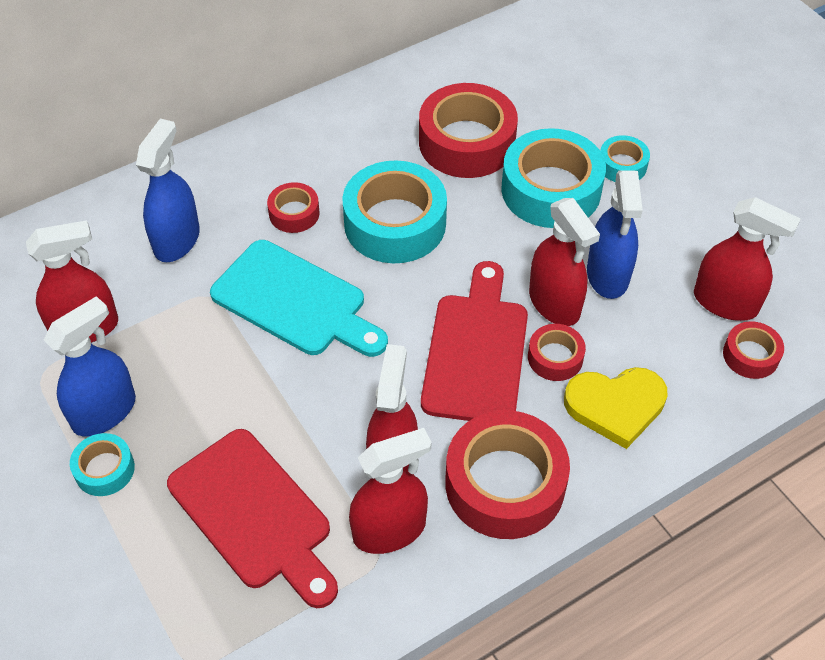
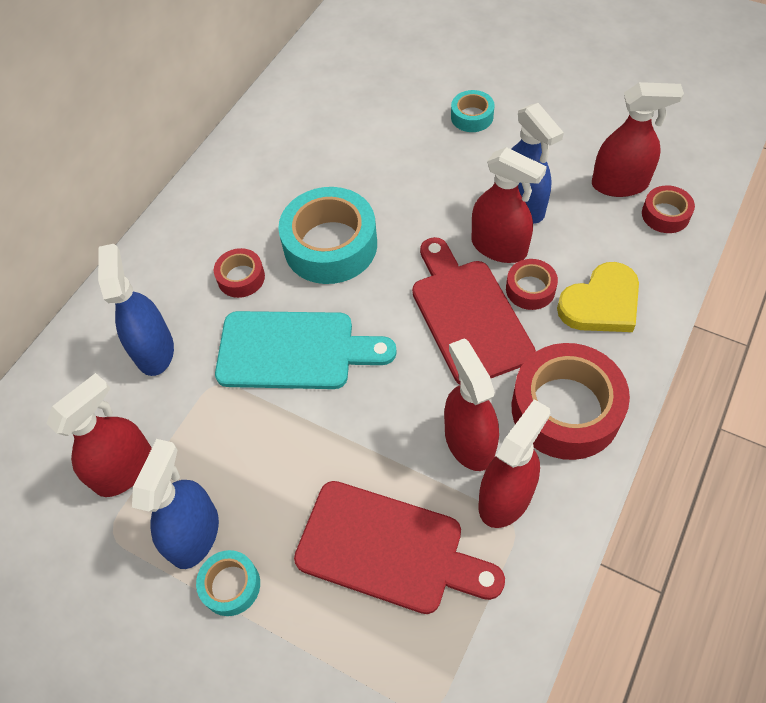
camera: 25 degrees left, 5 degrees up
red tape [419,83,518,178] -> none
turquoise tape [501,128,606,228] -> none

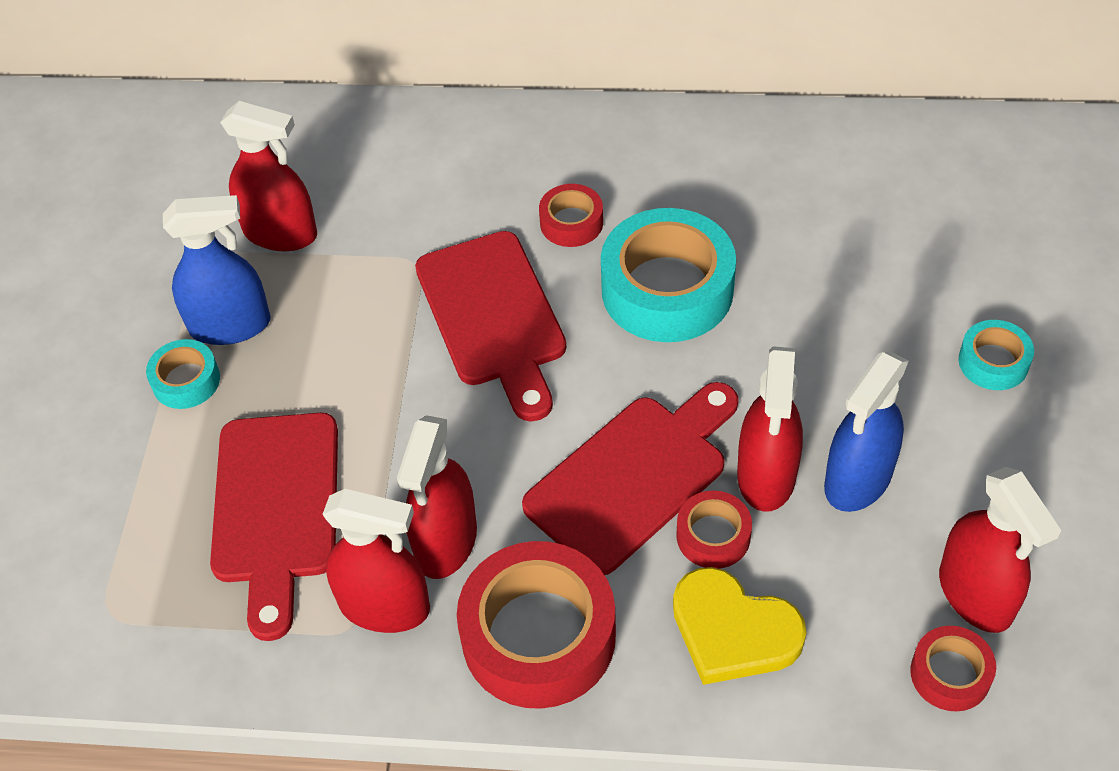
camera: 65 degrees right, 5 degrees down
blue spray bottle [98,244,174,376] -> none
turquoise cutting board [215,311,397,389] -> red cutting board [415,231,566,422]
red spray bottle [444,338,499,471] -> red spray bottle turned 150 degrees clockwise [397,415,477,579]

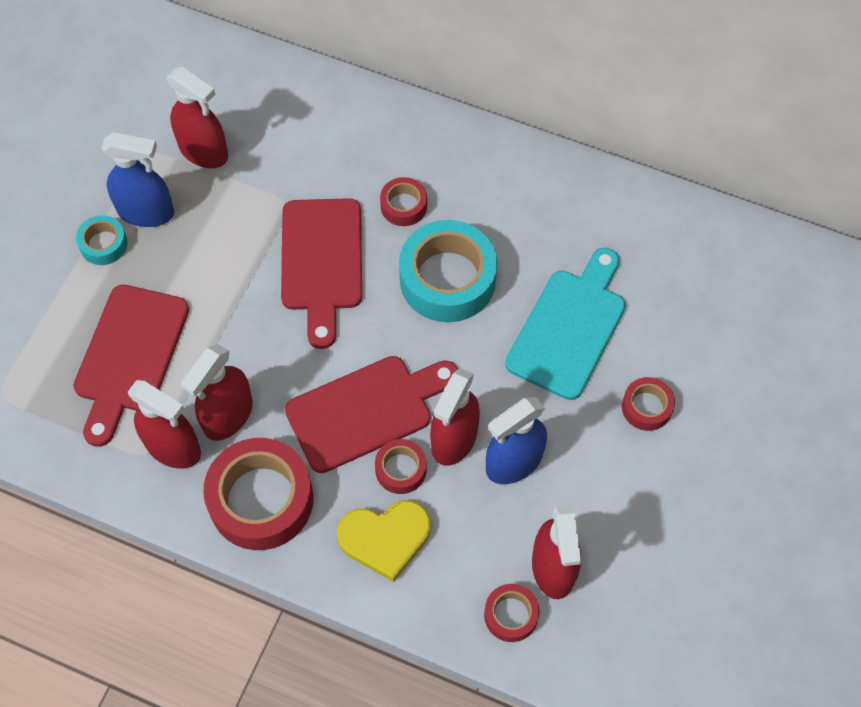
camera: 15 degrees right, 10 degrees up
yellow heart [673,567,806,685] -> yellow heart turned 60 degrees counterclockwise [337,500,431,582]
turquoise tape [959,320,1034,390] -> red tape [622,377,675,431]
none -> turquoise cutting board [505,248,626,400]

